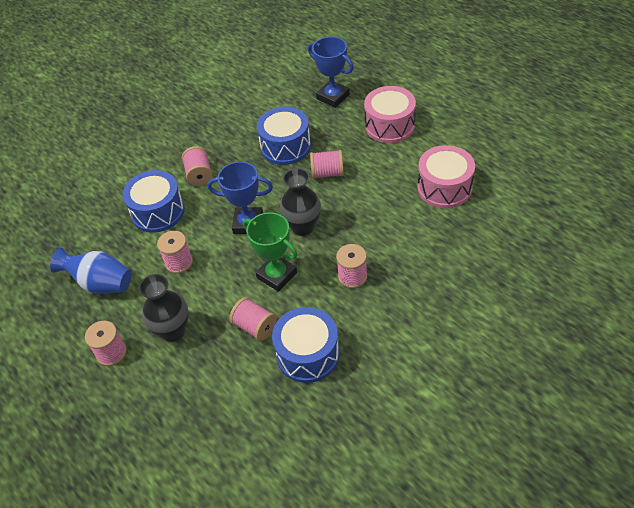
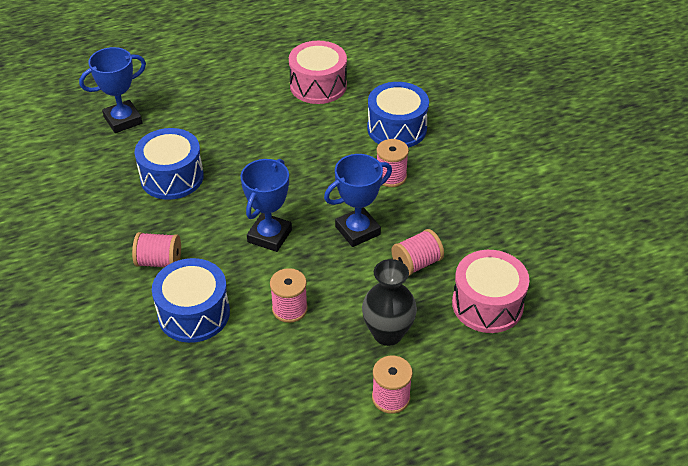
camera: 75 degrees left, 5 degrees down
blue vase [50,248,132,294] -> none
green trophy [243,212,298,292] -> blue trophy [324,154,392,247]
blue drum [272,307,340,383] -> blue drum moved to [367,82,429,148]
black vase [279,168,321,236] -> none
pink spool [310,150,344,179] -> none
pink drum [364,86,416,143] -> pink drum moved to [452,250,529,333]

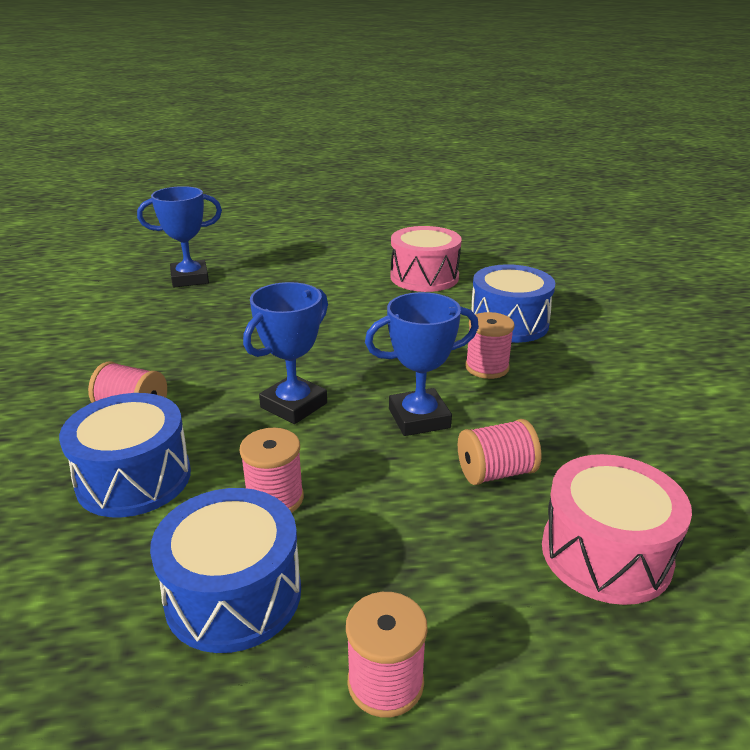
camera: 15 degrees right, 15 degrees down
blue drum [134,128,204,200] -> blue drum moved to [150,488,301,653]
black vase [362,259,417,346] -> none

